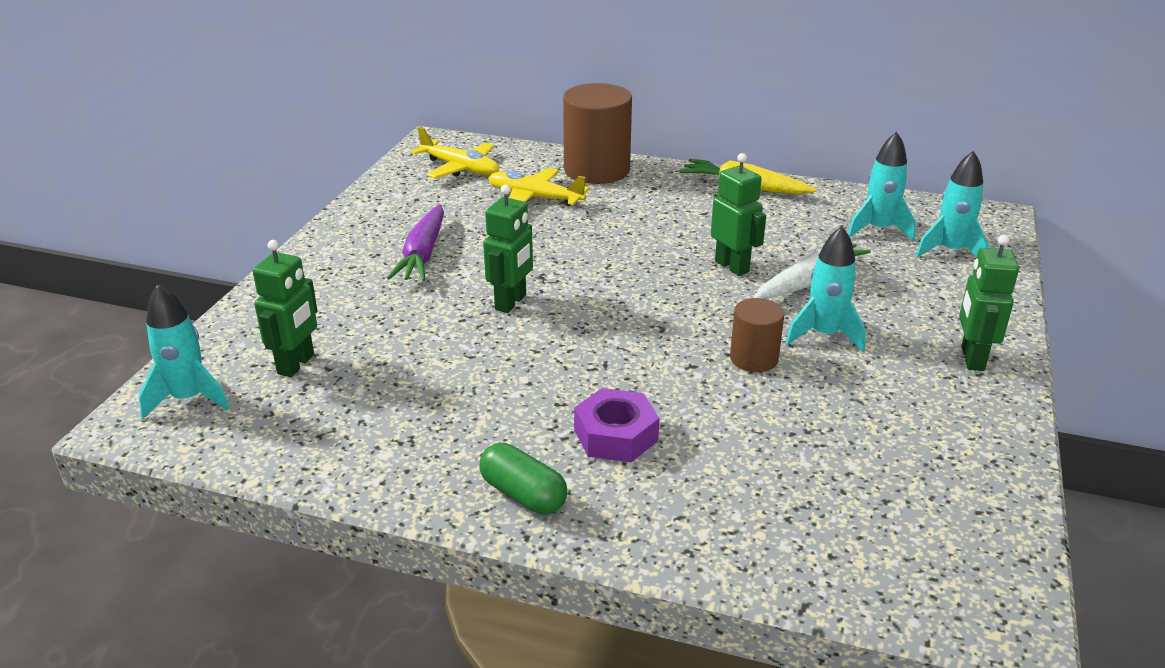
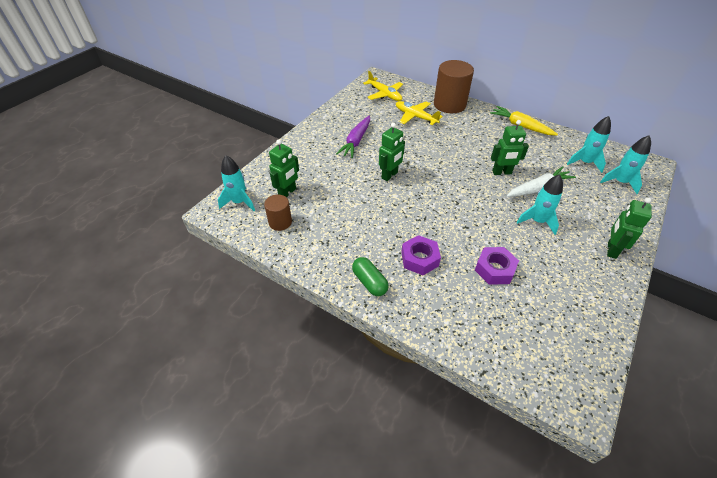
camera: 15 degrees right, 15 degrees up
green robot [711,153,766,276] -> green robot turned 105 degrees clockwise [491,120,529,175]
brown cylinder [730,298,784,372] -> brown cylinder moved to [264,195,292,231]
none -> purple nut [475,247,519,285]

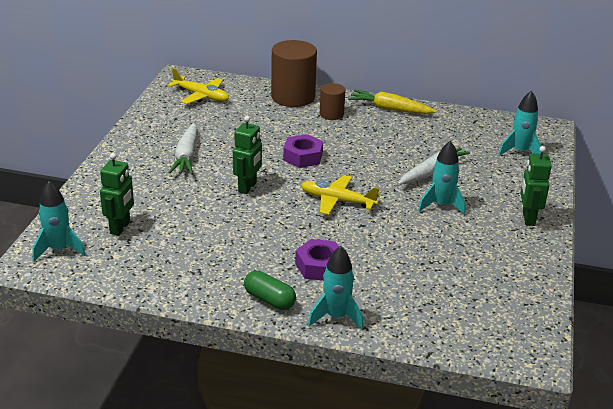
camera: 20 degrees left, 15 degrees down
brown cylinder [264,195,292,231] -> brown cylinder moved to [320,83,346,120]
purple carrot [336,116,370,158] -> white carrot [168,123,197,175]
yellow plane [396,101,443,125] -> yellow plane moved to [301,175,379,215]
purple nut [475,247,519,285] -> purple nut moved to [283,134,323,168]
green robot [491,120,529,175] -> none
turquoise rocket [567,116,611,173] -> turquoise rocket moved to [308,246,364,330]

